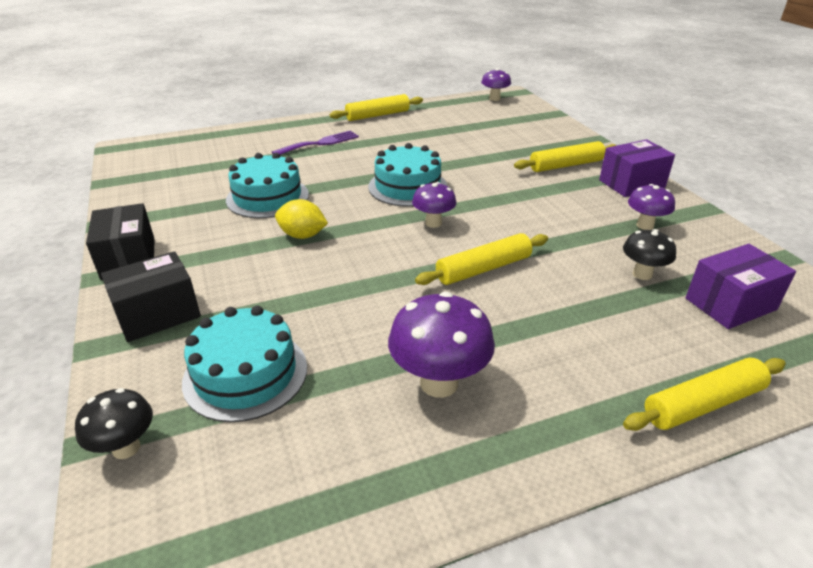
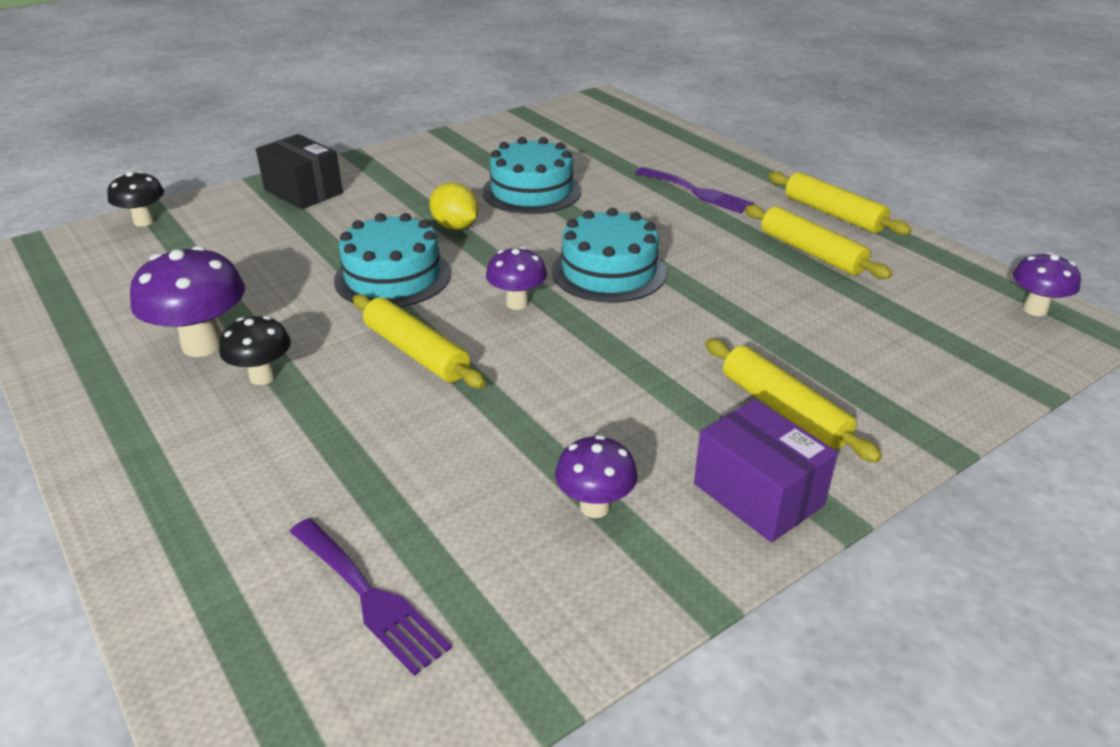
camera: 75 degrees right, 0 degrees up
black box [86,203,155,281] -> none
turquoise cake [182,306,307,422] -> turquoise cake moved to [334,213,451,307]
yellow lemon [275,199,328,239] -> yellow lemon turned 45 degrees counterclockwise [429,183,479,230]
black mushroom [623,229,676,280] -> black mushroom moved to [219,316,291,385]
yellow rolling pin [623,358,786,431] -> yellow rolling pin moved to [745,205,892,279]
purple box [685,244,796,329] -> purple fork [290,518,452,676]

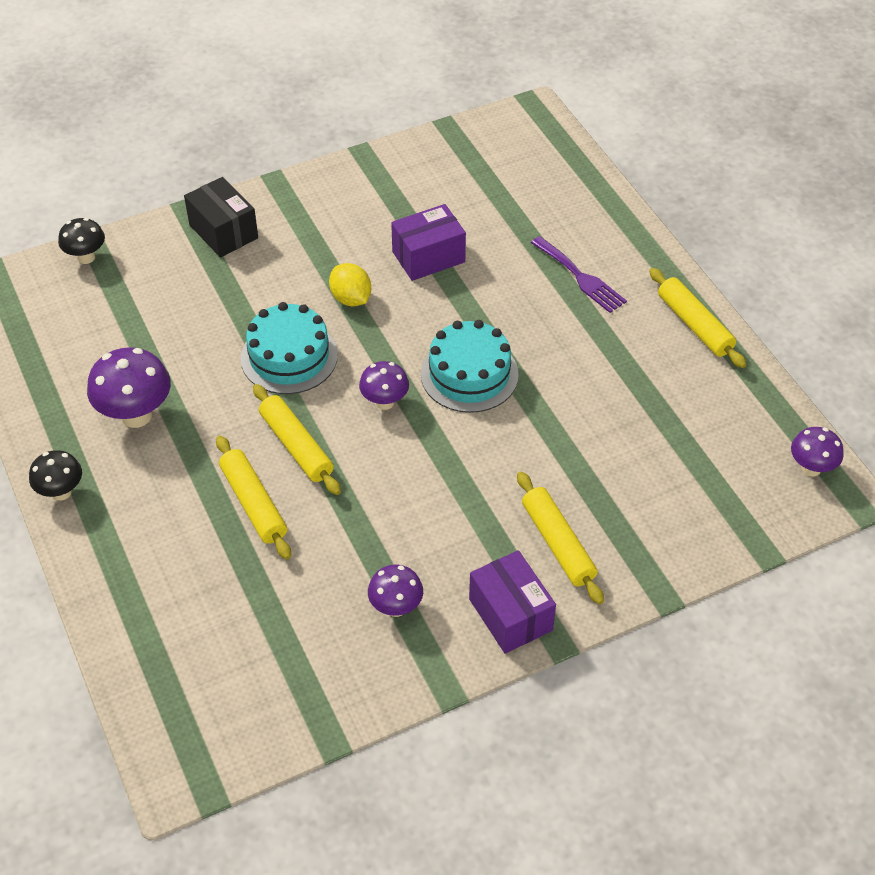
camera: 10 degrees right, 15 degrees up
black mushroom [219,316,291,385] -> black mushroom moved to [29,450,82,501]
purple fork [290,518,452,676] -> none
turquoise cake [482,137,581,214] -> purple box [391,204,466,281]
yellow rolling pin [745,205,892,279] -> yellow rolling pin moved to [216,436,291,559]

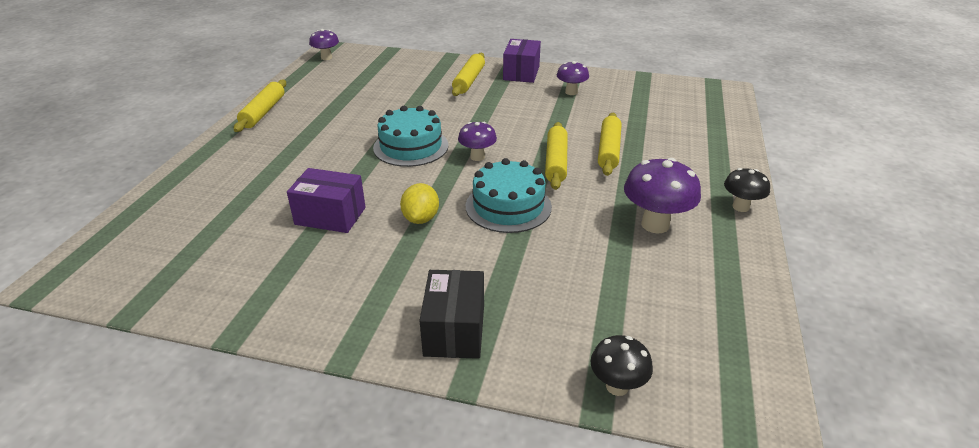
camera: 140 degrees left, 15 degrees down
purple fork [531,236,627,313] -> none

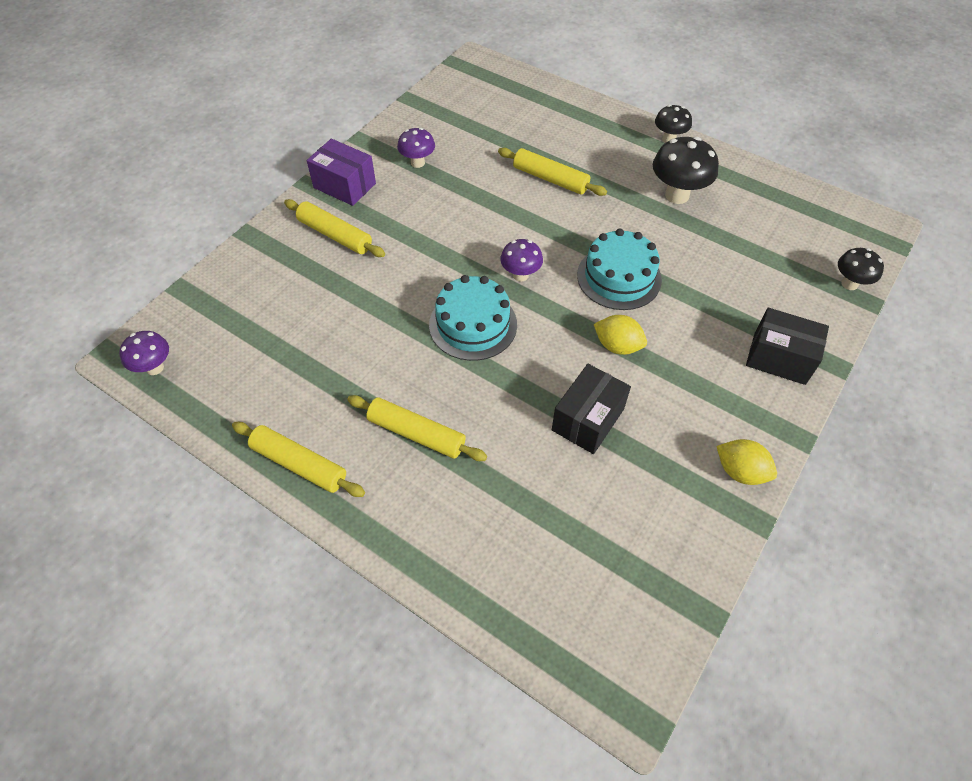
camera: 70 degrees left, 20 degrees up
purple box [287,168,366,233] -> black box [552,364,631,454]
yellow rolling pin [545,122,568,190] -> yellow rolling pin moved to [347,395,487,461]
purple mushroom [624,158,701,234] -> black mushroom [653,137,719,204]
none -> yellow lemon [716,439,777,485]

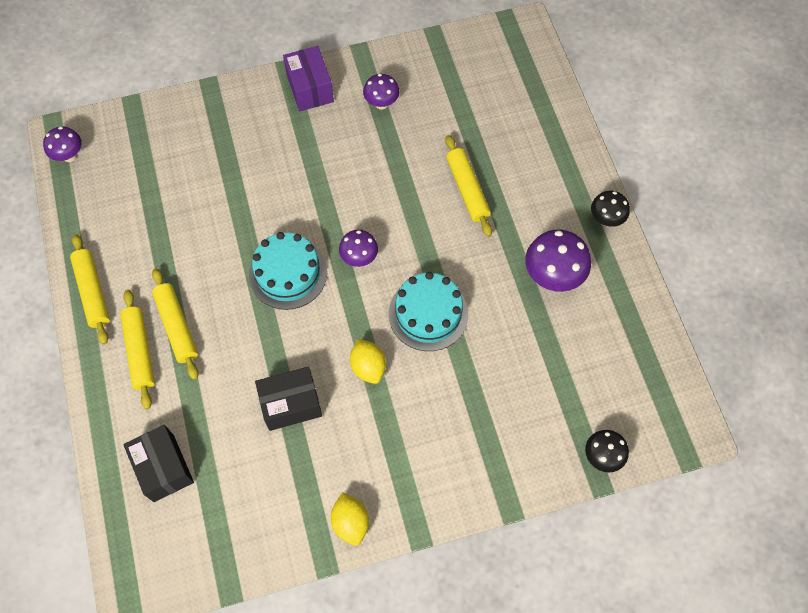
camera: 40 degrees right, 10 degrees up
yellow rolling pin [284,199,385,257] -> yellow rolling pin moved to [120,290,155,410]
black mushroom [653,137,719,204] -> purple mushroom [525,229,591,292]
black box [746,308,829,385] -> black box moved to [123,425,194,502]

